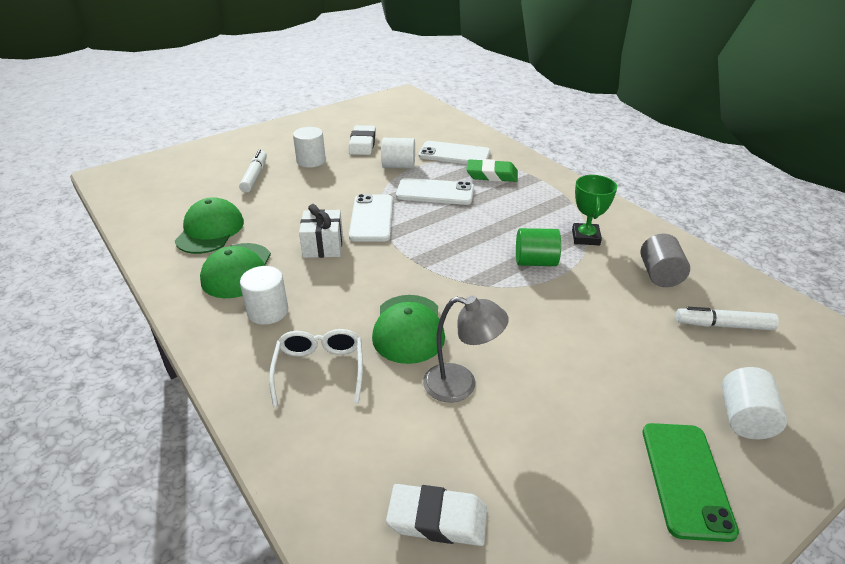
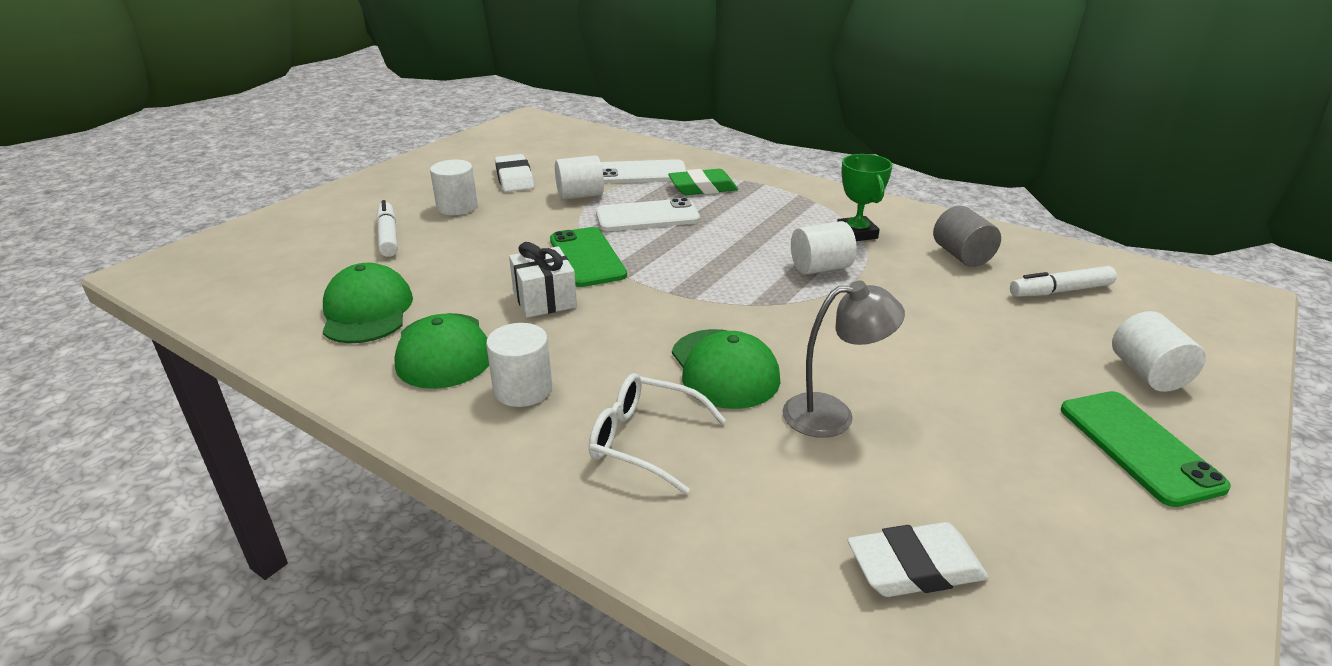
camera: 20 degrees left, 5 degrees down
white glasses [269,329,363,407] -> white glasses turned 45 degrees counterclockwise [589,373,726,494]
white phone [349,194,393,242] -> green phone [550,227,627,287]
green cylinder [516,228,561,266] -> white cylinder [791,221,857,275]

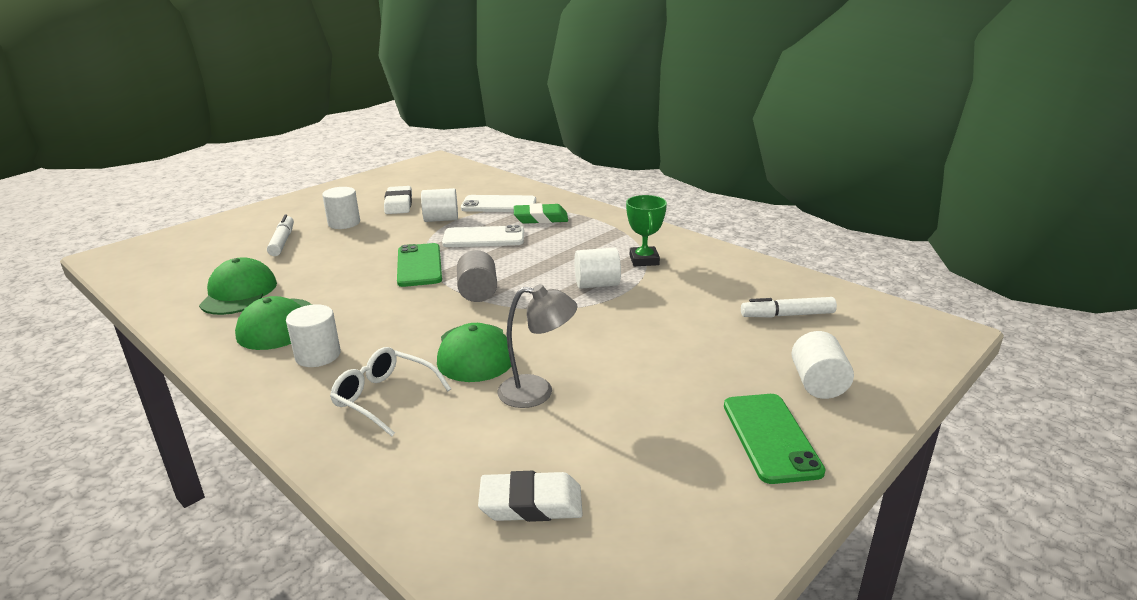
camera: 10 degrees right, 5 degrees down
white gift [509,242,577,318] -> none
grey cylinder [933,206,1001,267] -> grey cylinder moved to [457,250,497,302]

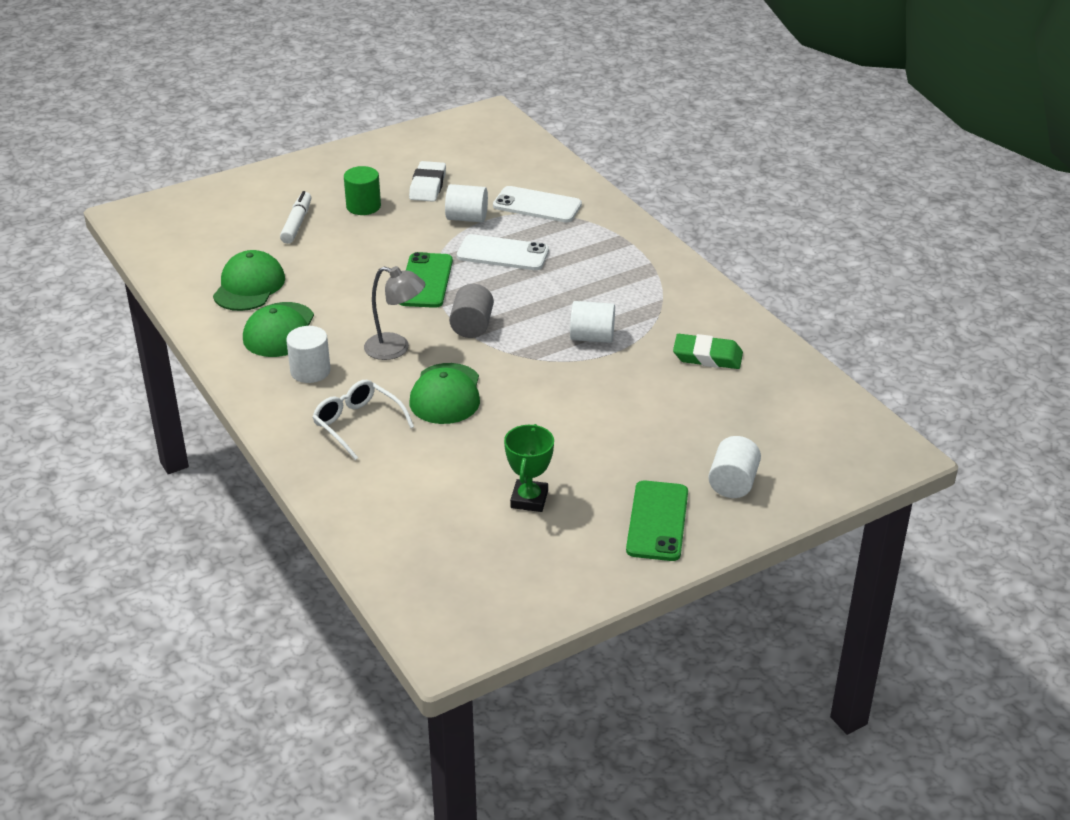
camera: 15 degrees right, 10 degrees up
white cylinder [322,187,360,229] -> green cylinder [344,166,381,215]
white eraser [478,471,583,522] -> none
grey lamp [498,284,577,408] -> grey lamp moved to [364,266,425,360]
green eraser [514,203,568,224] -> green eraser moved to [673,334,743,369]
green trophy [626,195,667,266] -> green trophy moved to [504,424,554,512]
white marker [741,297,837,318] -> none

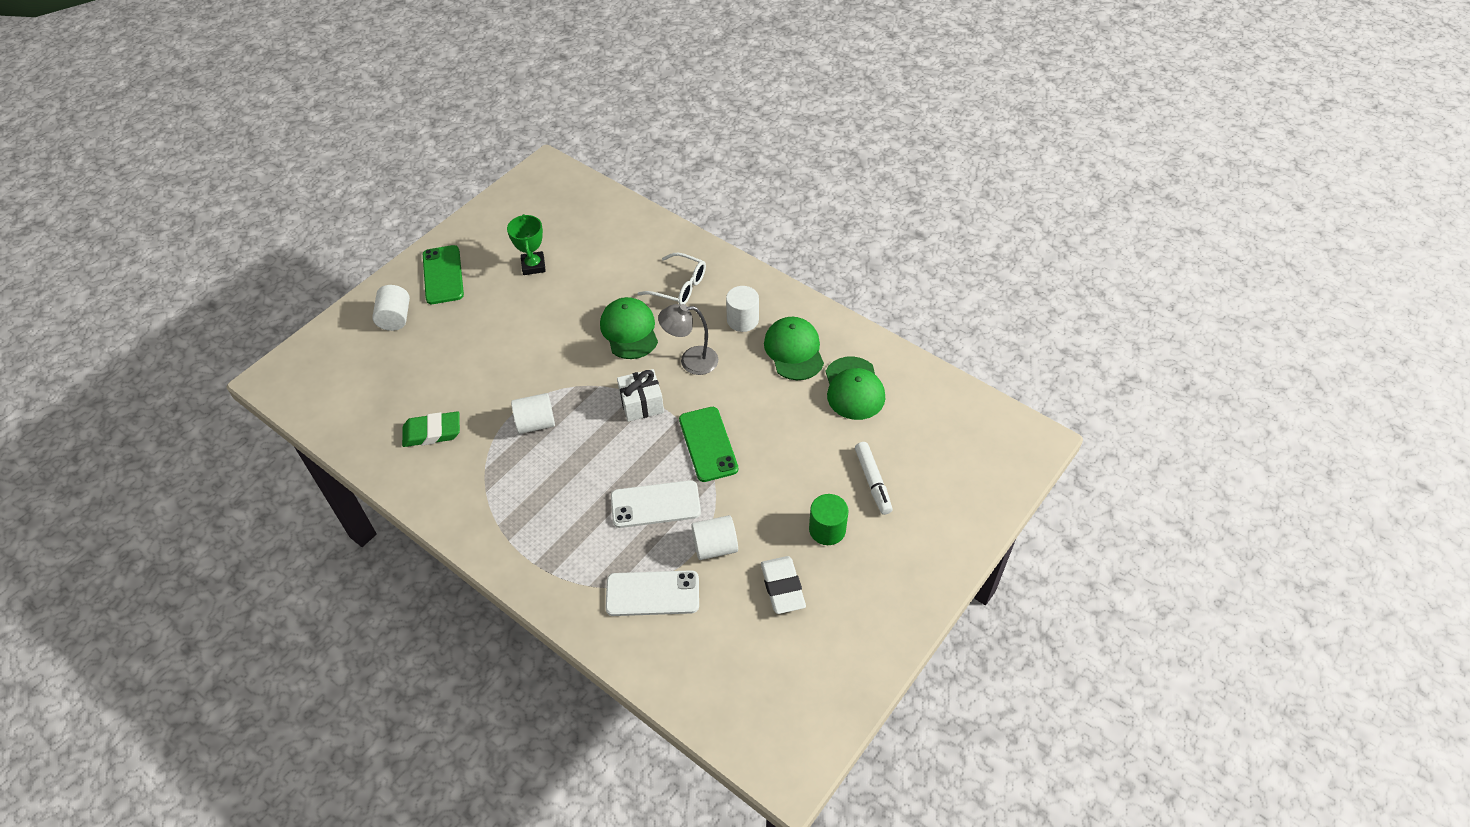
camera: 160 degrees right, 15 degrees up
grey cylinder [449,284,494,338] -> white gift [617,369,664,422]

